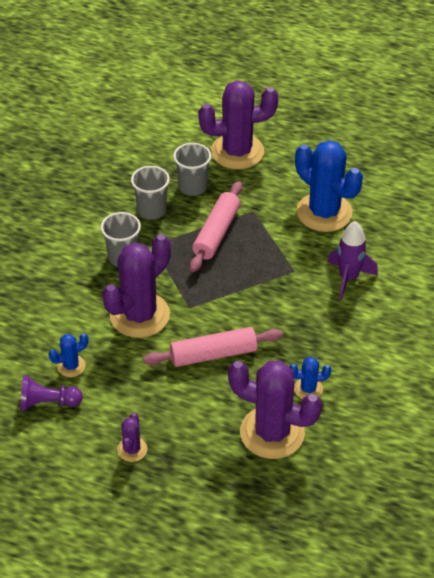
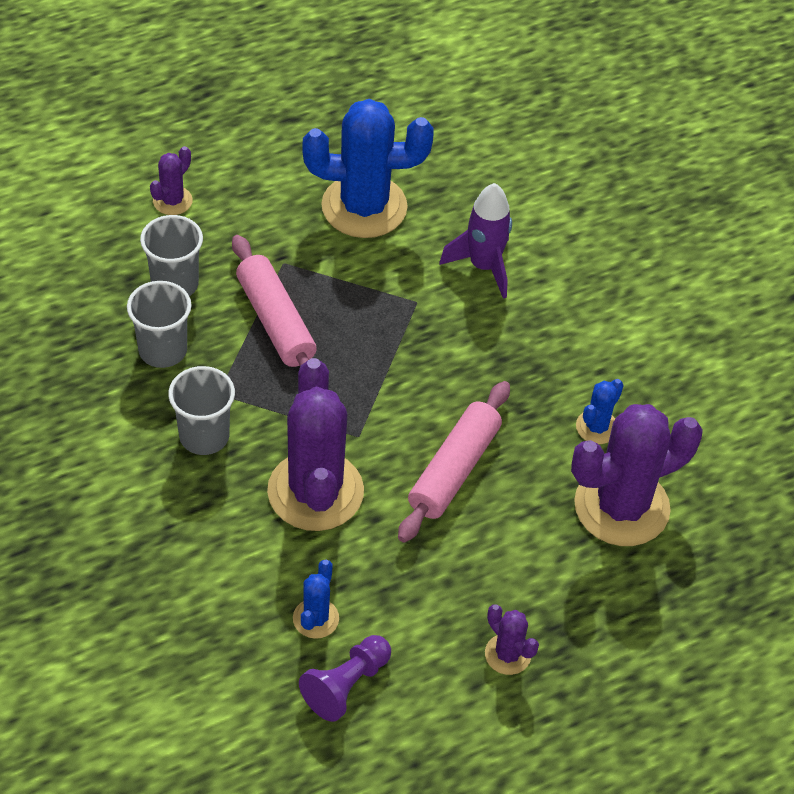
camera: 50 degrees left, 5 degrees up
purple cactus [198,80,278,170] -> purple cactus [150,146,193,215], size x0.46

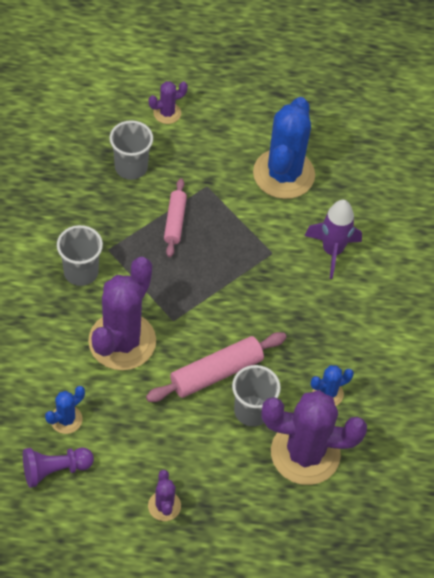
camera: 30 degrees right, 5 degrees up
grey cup [127,281,192,368] -> grey cup moved to [232,365,281,427]
pink rolling pin [232,235,317,367] -> pink rolling pin [164,178,187,257], size x0.64
blue cactus [303,99,434,238] -> blue cactus turned 75 degrees clockwise [253,97,315,199]

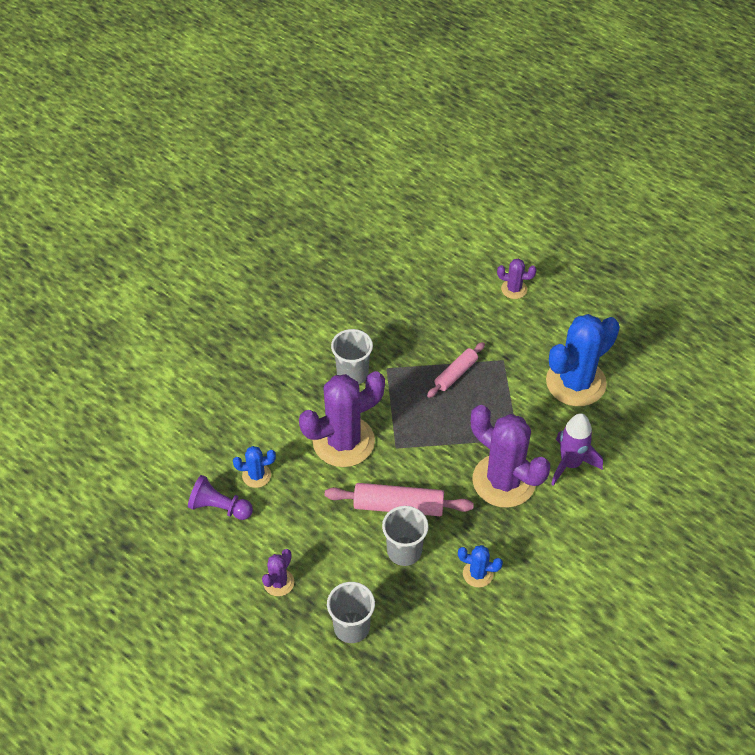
camera: 40 degrees right, 5 degrees down
grey cup [110,120,153,180] -> grey cup moved to [327,582,375,643]
purple cactus [261,390,367,485] -> purple cactus moved to [471,405,550,508]

